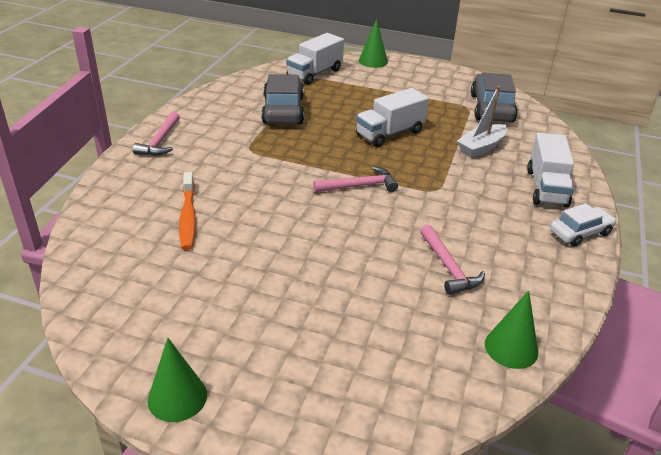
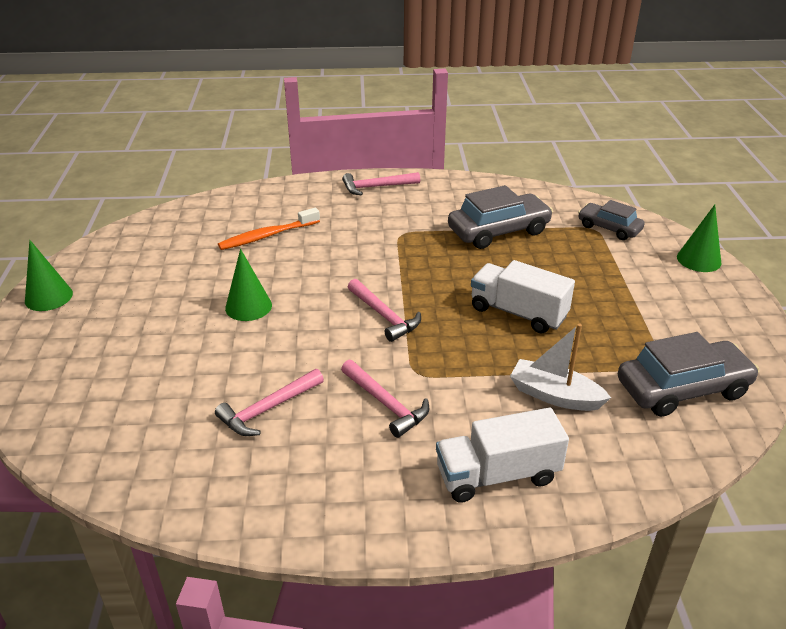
camera: 70 degrees right, 0 degrees up
white truck [286,33,344,85] -> grey car [578,200,645,240]
green cone [485,290,538,369] -> green cone moved to [225,249,272,321]
white car [550,203,616,247] -> none
none -> pink hammer [341,360,429,438]

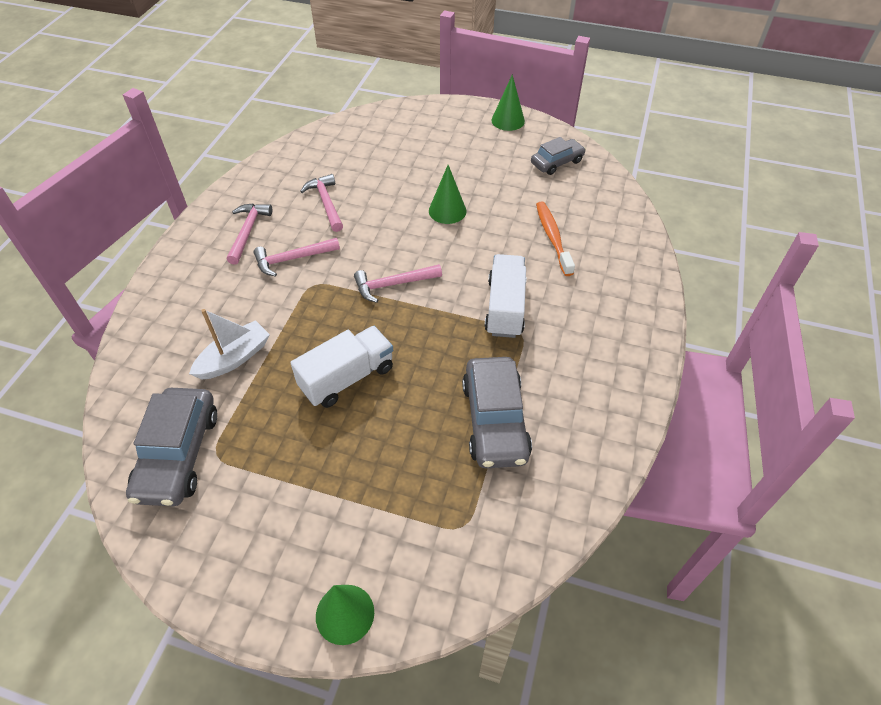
camera: 110 degrees right, 15 degrees up
pink hammer [342,172,420,195] -> pink hammer moved to [227,204,272,265]
white truck [436,408,569,503] -> white truck moved to [485,254,527,338]
grey car [578,200,645,240] -> grey car moved to [531,137,586,175]

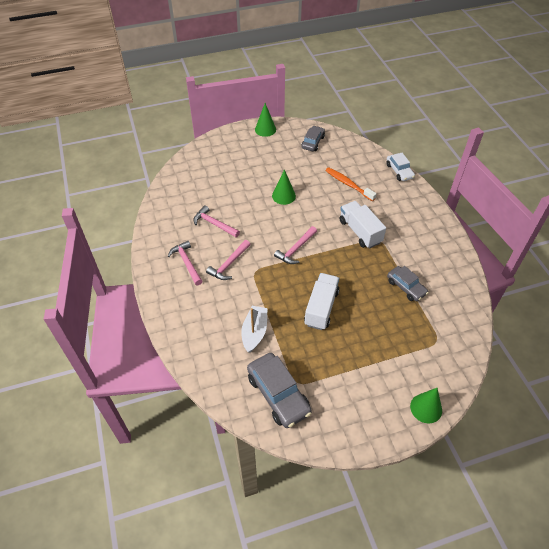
camera: 35 degrees left, 0 degrees up
grey car [462,357,532,468] -> grey car [387,266,428,301], size x0.62
none -> white car [387,153,415,181]

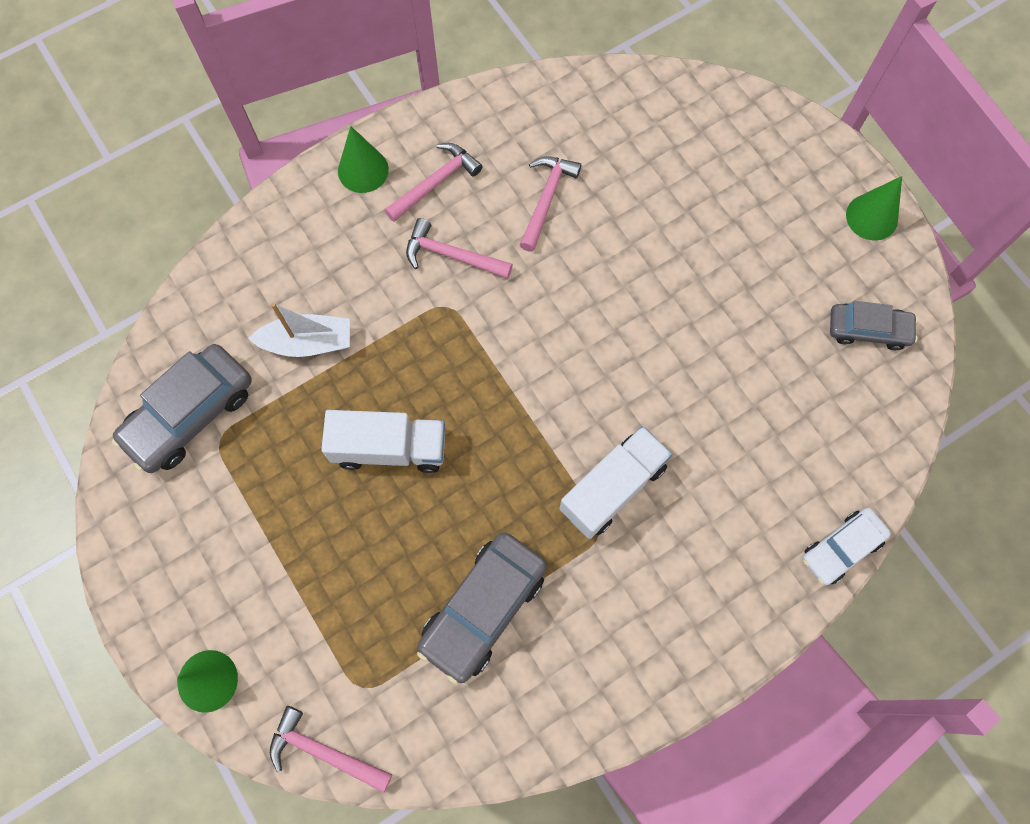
camera: 75 degrees right, 20 degrees up
green cone [272,169,296,205] -> green cone moved to [338,126,389,193]
pink hammer [274,226,317,264] -> pink hammer moved to [270,706,392,793]
orange toothbrush [325,167,377,201] -> none
grey car [387,266,428,301] -> grey car [417,532,547,685], size x1.61

